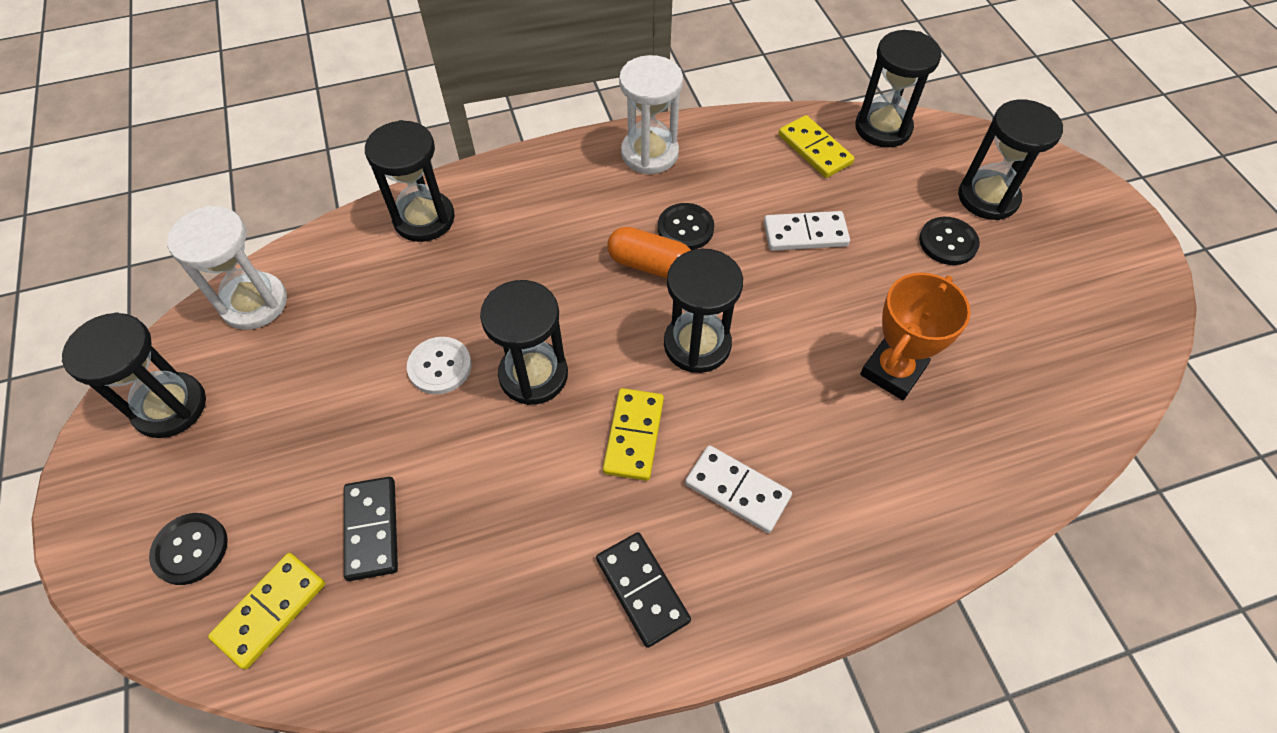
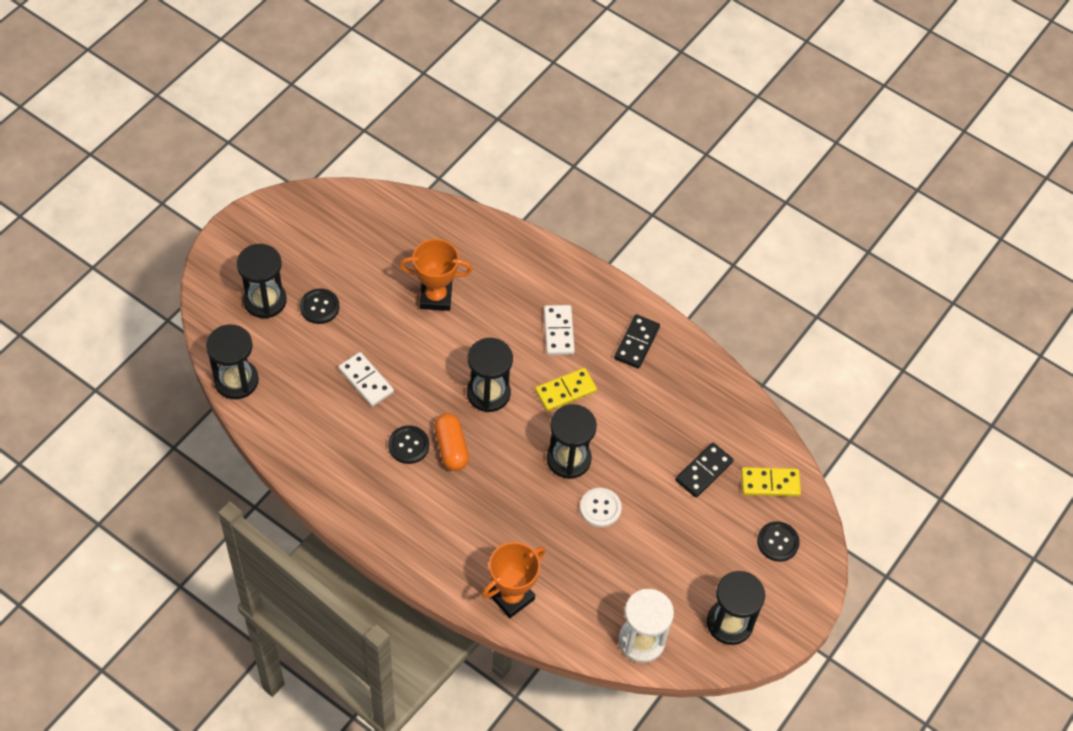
camera: 130 degrees left, 0 degrees up
black hourglass [365,120,455,242] -> orange trophy [482,542,545,618]
white hourglass [619,55,683,174] -> none
yellow domino [778,115,855,178] -> none

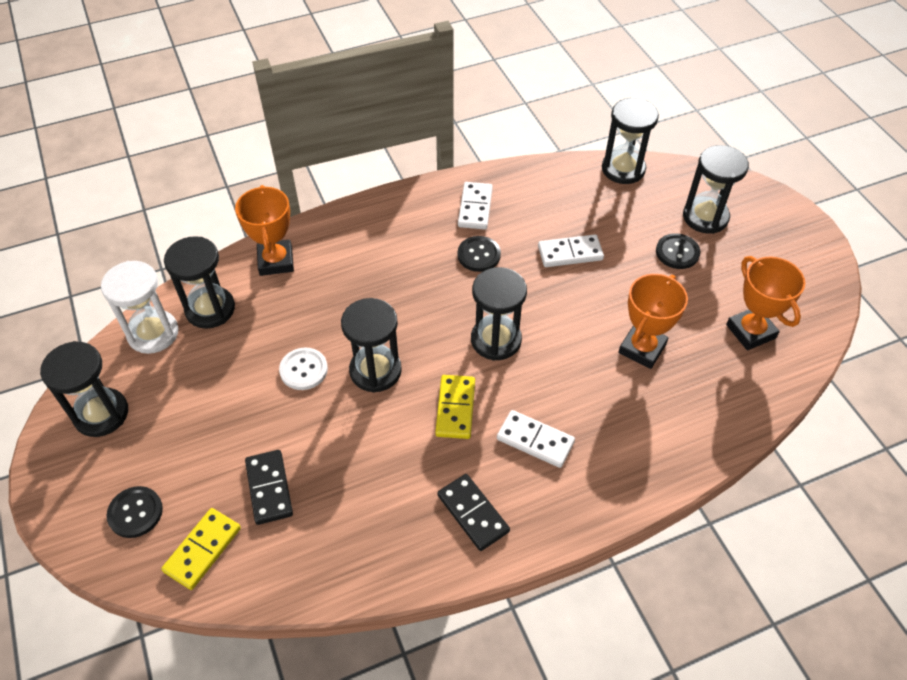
camera: 125 degrees right, 5 degrees down
orange capsule [434,413,469,471] -> none
none -> black hourglass [164,236,235,329]
none -> white domino [458,182,493,230]
none -> orange trophy [726,256,805,350]

